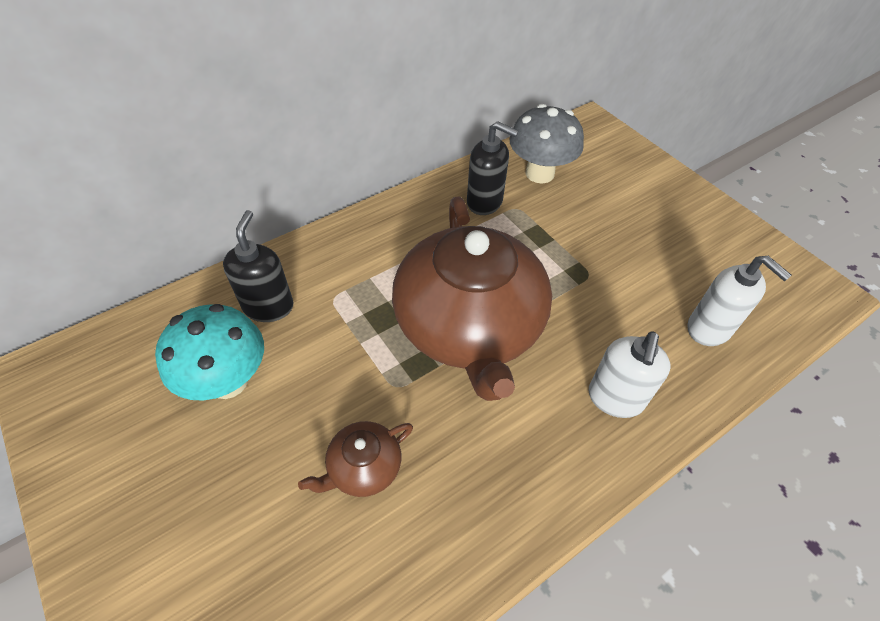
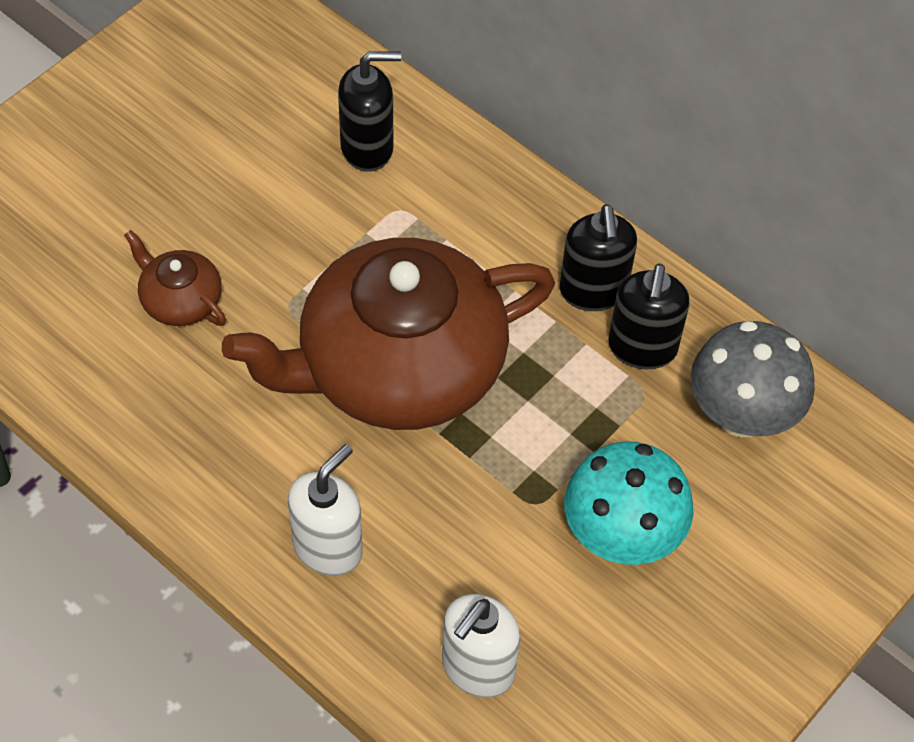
camera: 75 degrees right, 5 degrees up
turquoise mushroom [155,304,264,400] -> turquoise mushroom moved to [564,441,694,565]
white soap dispenser [589,331,671,418] -> white soap dispenser turned 120 degrees clockwise [288,444,362,576]
none -> black soap dispenser [560,204,637,311]

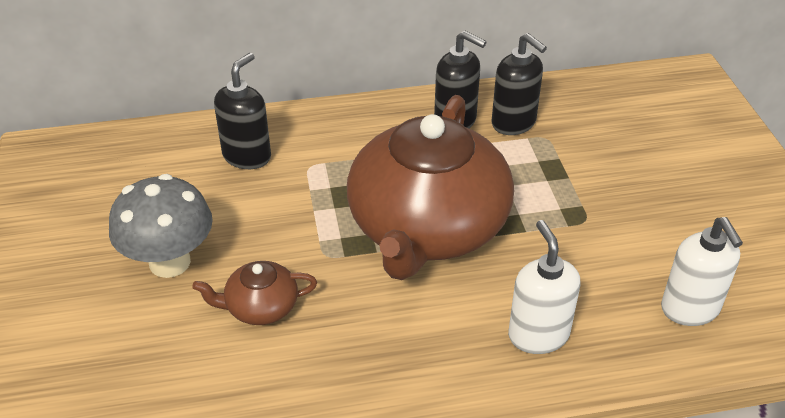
camera: 50 degrees left, 15 degrees down
turquoise mushroom [564,441,694,565] -> none
grey mushroom [690,321,815,437] -> grey mushroom moved to [109,174,213,278]

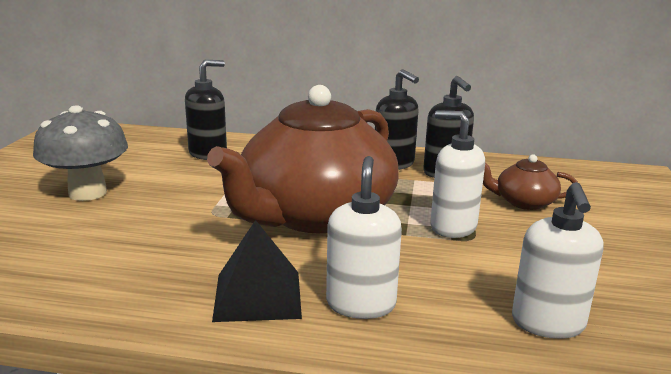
camera: 20 degrees right, 20 degrees down
brown teapot [192,261,317,325] -> brown teapot moved to [483,154,578,210]
none -> black pyramid [212,220,302,322]
none -> white soap dispenser [430,110,485,238]

